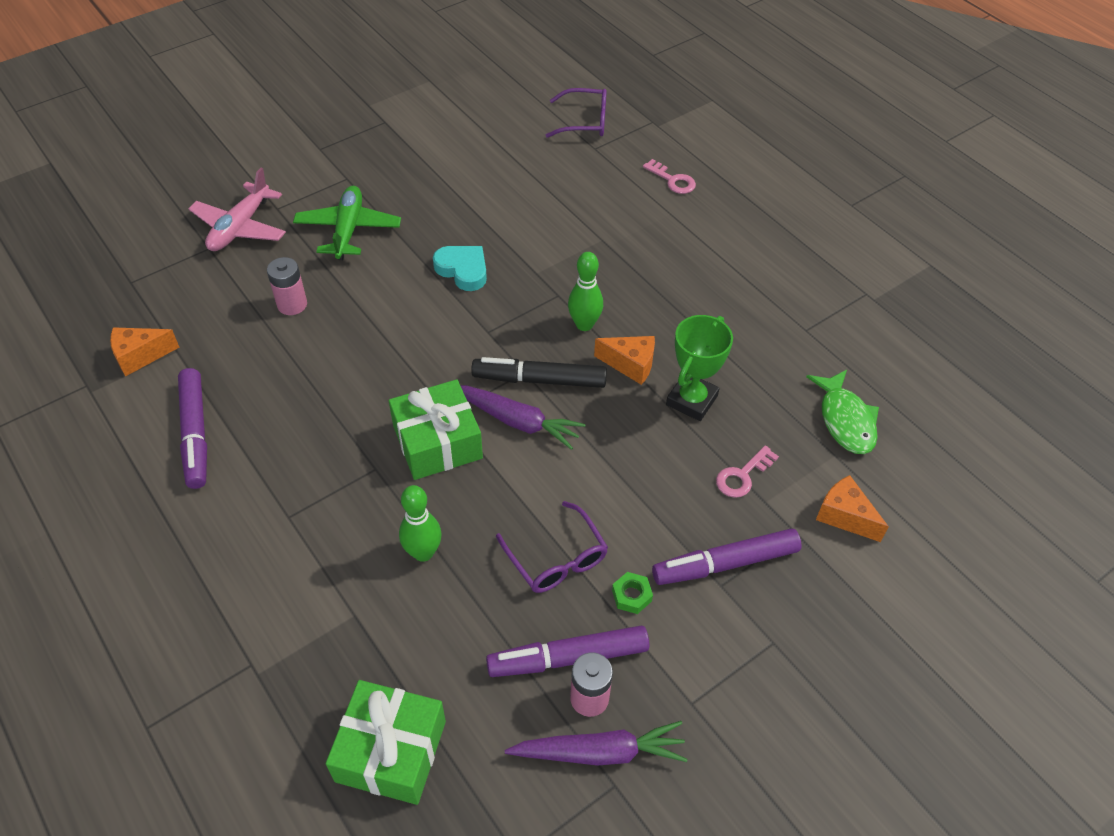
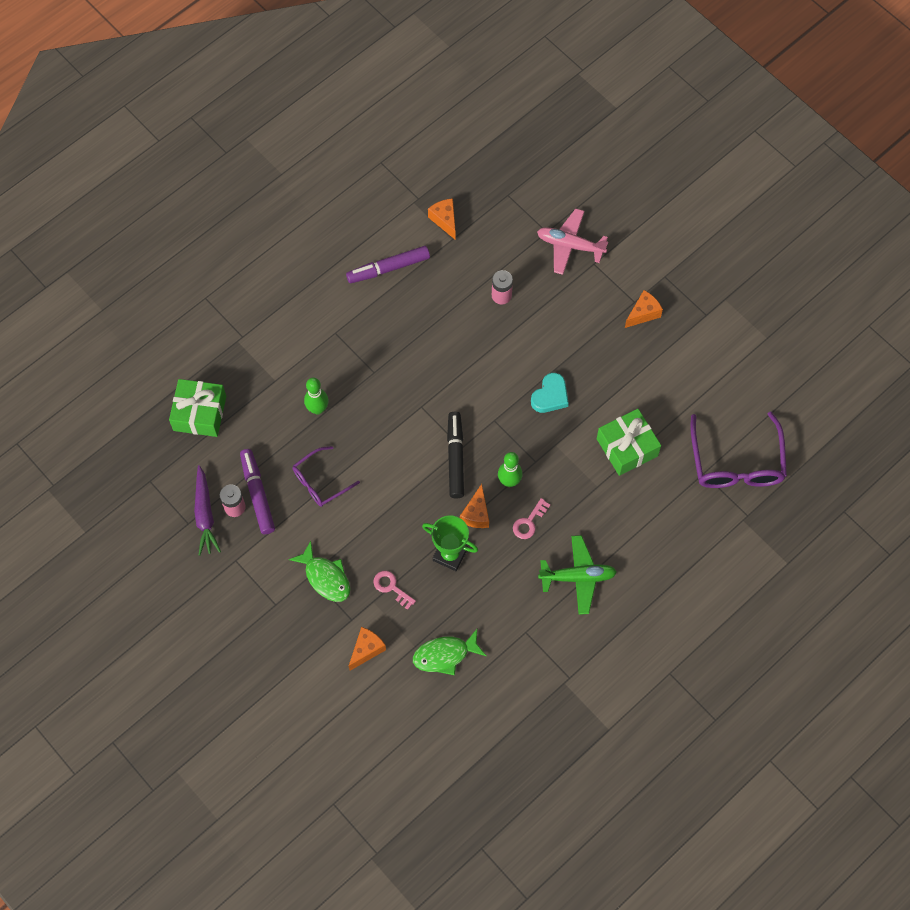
camera: 85 degrees right, 15 degrees up
green plane [293,186,401,260] -> green plane moved to [538,535,617,615]
green gift [389,379,483,480] -> green gift moved to [597,409,661,476]
purple carrot [460,385,586,450] -> none
purple glasses [546,88,607,138] -> purple glasses [690,412,787,488], size x1.68
green nut [612,572,653,614] -> none
pink key [643,159,696,194] -> pink key moved to [513,498,550,539]
purple marker [652,529,802,585] -> green fish [289,541,350,602]
none -> orange cheese [625,290,663,328]

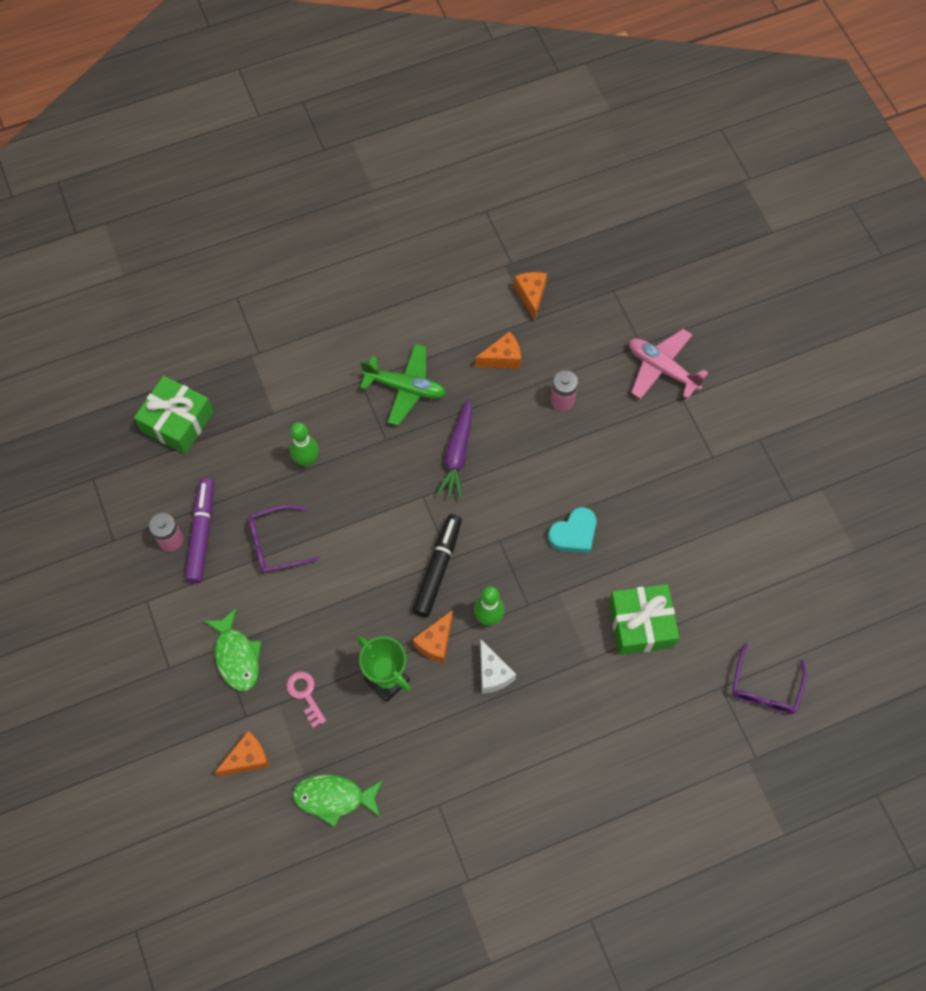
camera: 20 degrees right, 0 degrees up
purple carrot [194,465,221,556] -> purple carrot moved to [436,398,472,500]
purple marker [346,246,430,283] -> none
pink key [513,498,550,539] -> white cheese [480,639,516,694]
green plane [538,535,617,615] -> green plane moved to [360,344,446,426]
orange cheese [625,290,663,328] -> orange cheese moved to [475,331,521,369]
purple glasses [690,412,787,488] -> purple glasses [732,643,807,714], size x0.60

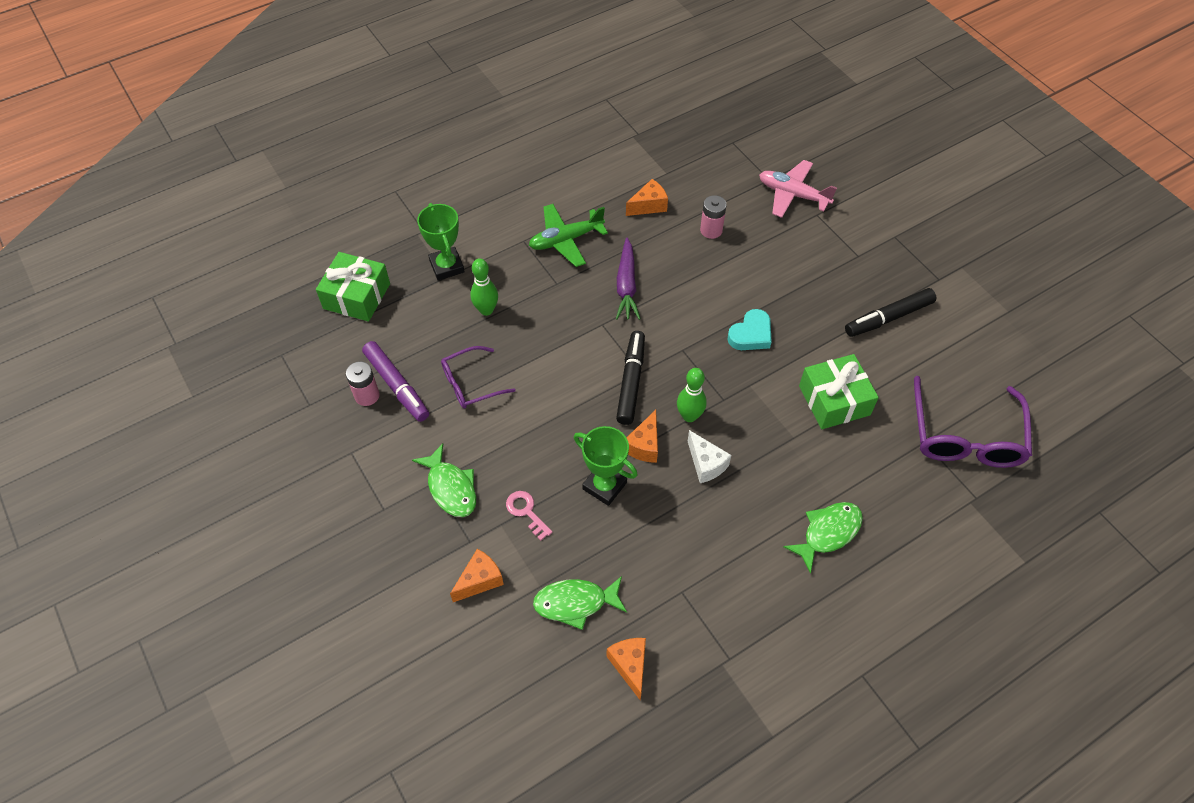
camera: 10 degrees left, 10 degrees down
purple marker [185,478,214,583] -> purple marker turned 150 degrees clockwise [362,341,429,422]
green plane [360,344,446,426] -> green plane turned 150 degrees clockwise [529,204,608,267]
orange cheese [514,272,547,321] -> orange cheese moved to [606,638,646,700]
purple glasses [732,643,807,714] -> purple glasses [914,376,1032,468], size x1.68
none -> green trophy [417,203,465,280]
none -> green fish [783,502,863,574]
none -> black marker [845,288,936,337]

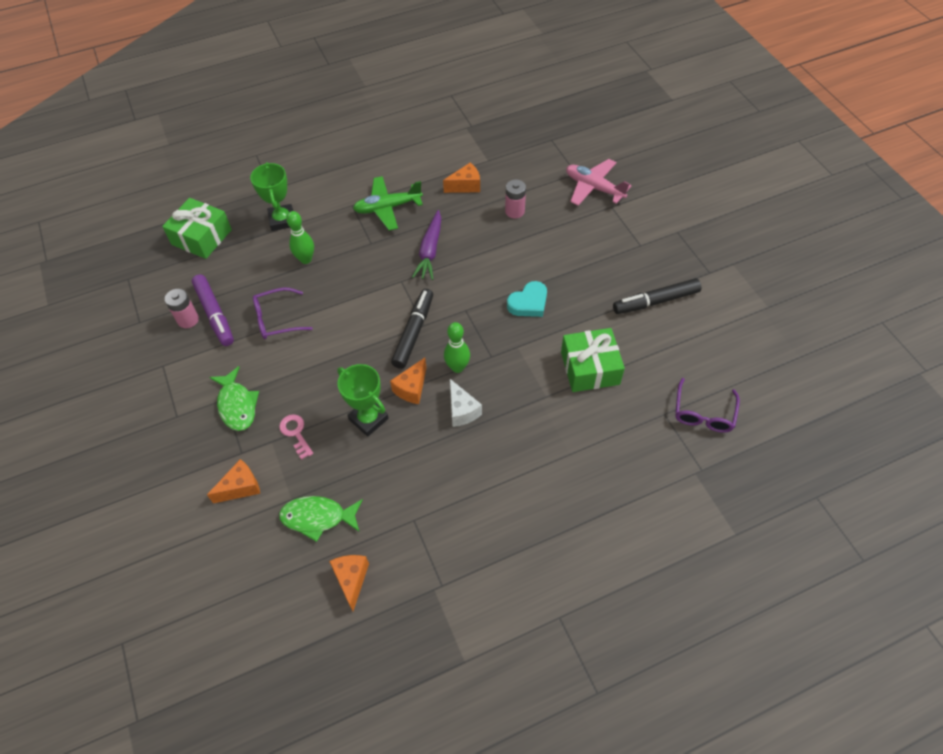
camera: 10 degrees right, 0 degrees up
green fish [783,502,863,574] -> none
purple glasses [914,376,1032,468] -> purple glasses [675,378,740,433], size x0.60

